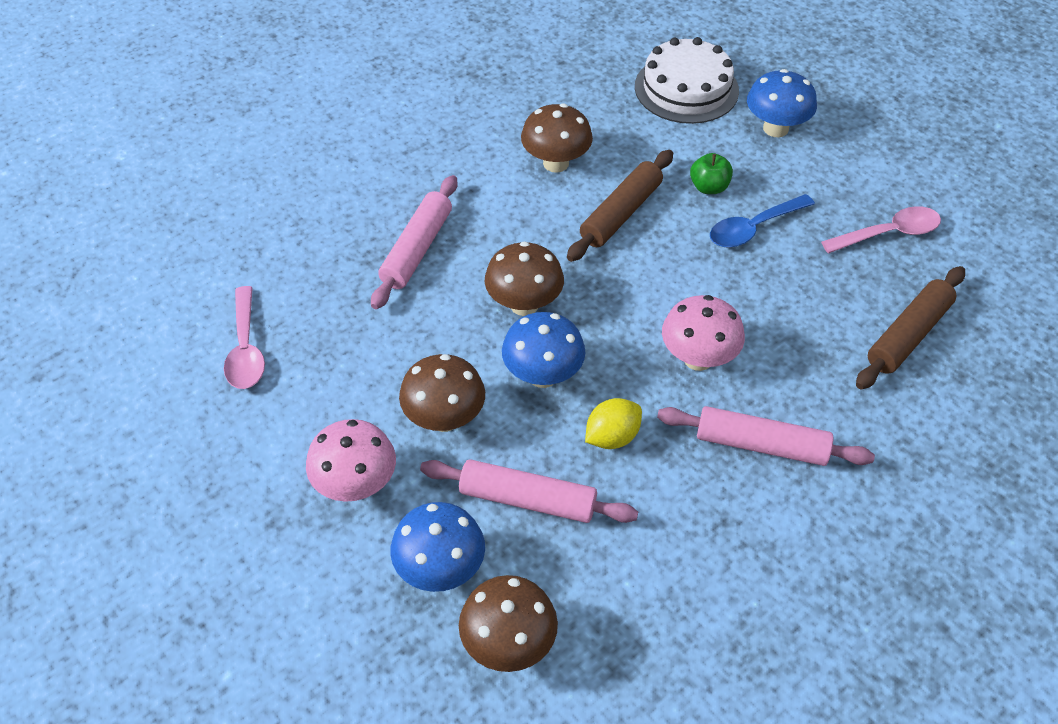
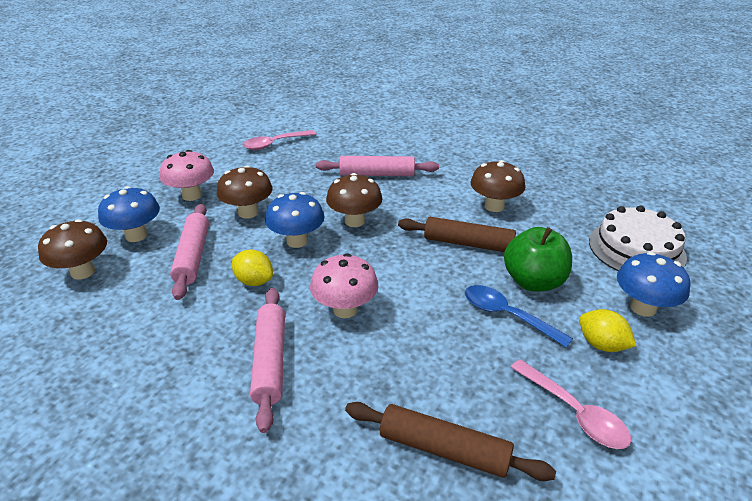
camera: 70 degrees right, 15 degrees down
green apple [690,153,733,194] -> green apple [504,227,572,292], size x1.77
none -> yellow lemon [579,309,636,352]

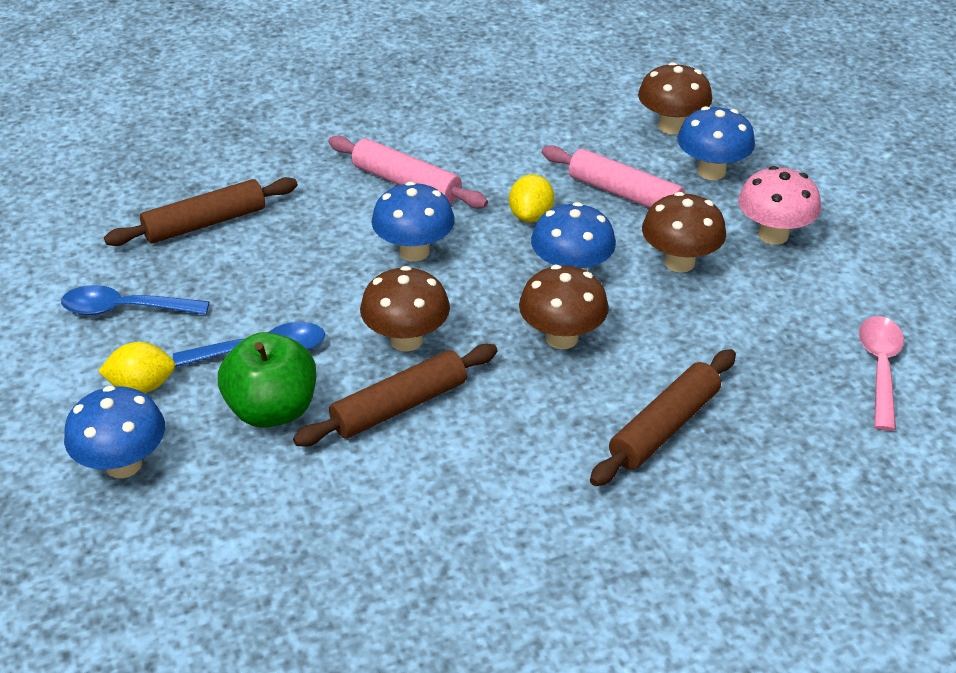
camera: 130 degrees right, 5 degrees up
yellow lemon [232,250,273,286] -> yellow lemon turned 60 degrees counterclockwise [509,174,554,223]
pink mushroom [310,253,378,318] -> blue mushroom [372,181,455,262]
pink rolling pin [316,156,439,176] -> brown rolling pin [590,349,736,486]
brown mushroom [470,160,525,212] -> brown mushroom moved to [360,266,450,352]
pink spoon [510,359,631,449] -> blue spoon [61,285,209,315]
white cake [589,205,687,271] -> none

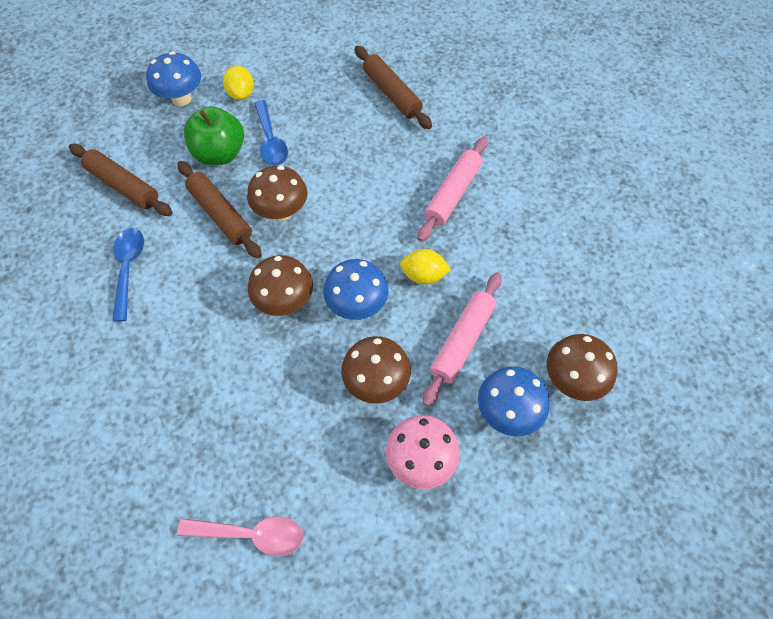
camera: 85 degrees right, 20 degrees up
blue spoon [61,285,209,315] -> blue spoon moved to [112,228,144,322]
blue mushroom [372,181,455,262] -> none
brown rolling pin [590,349,736,486] -> brown rolling pin moved to [69,144,173,216]

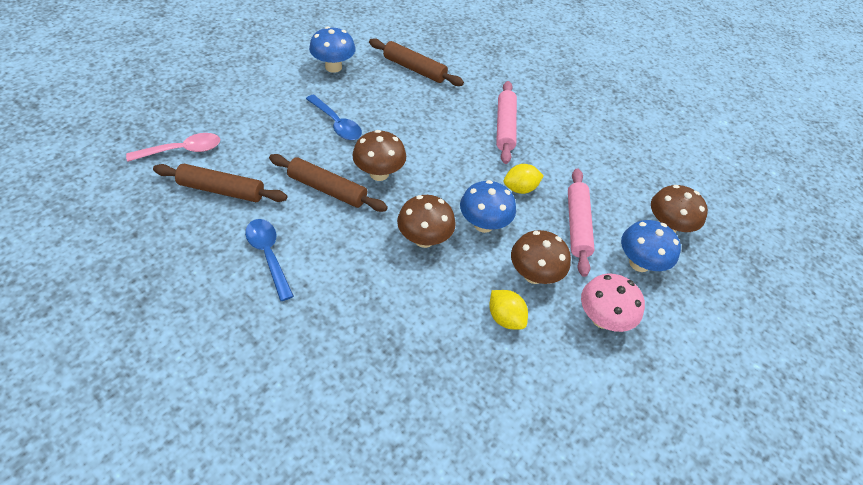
camera: 30 degrees left, 10 degrees down
blue mushroom [146,52,201,106] -> blue mushroom moved to [309,26,356,73]
pink spoon [177,516,304,556] -> pink spoon moved to [126,133,220,162]
green apple [184,106,244,165] -> none
yellow lemon [223,66,254,100] -> yellow lemon moved to [489,290,528,330]

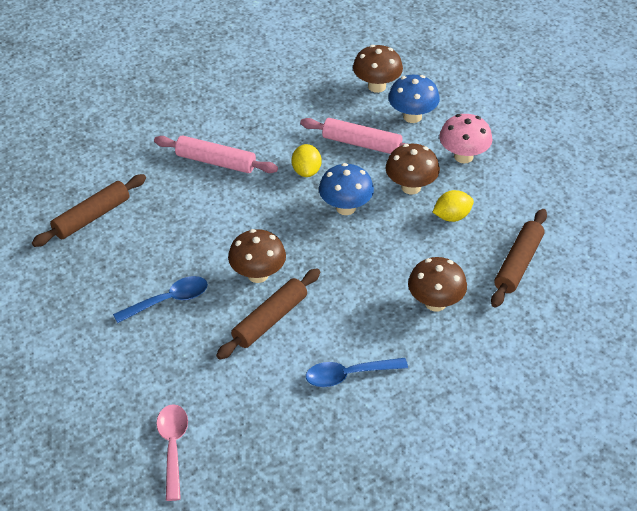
camera: 70 degrees left, 5 degrees down
brown rolling pin [153,164,287,202] -> brown rolling pin moved to [491,209,547,308]
blue mushroom [309,26,356,73] -> none
brown mushroom [397,195,456,248] -> brown mushroom moved to [408,257,467,312]

